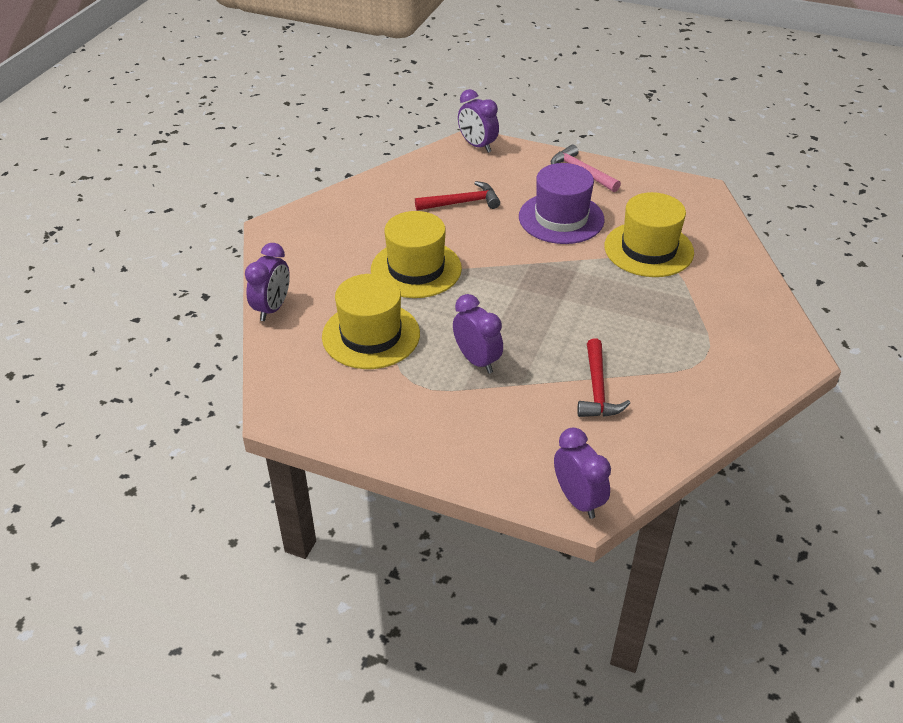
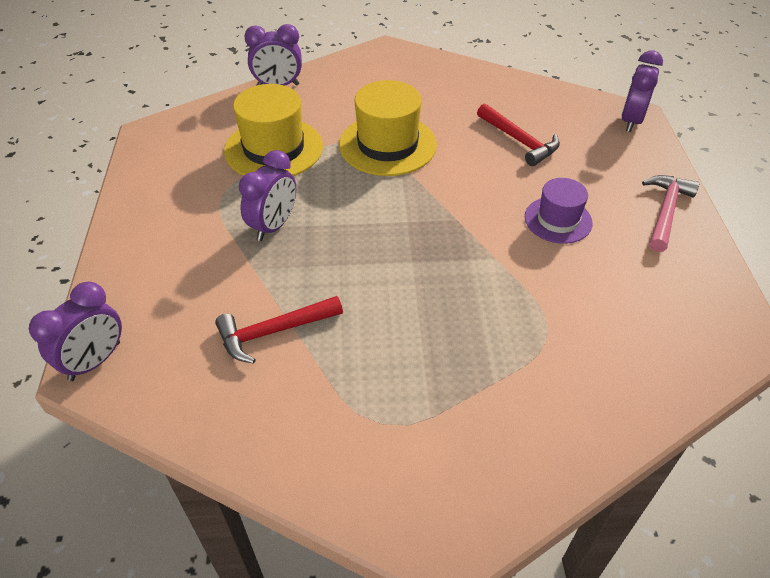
camera: 65 degrees right, 5 degrees up
purple hat [519,163,605,244] -> purple hat [525,178,593,244], size x0.62
yellow hat [604,192,694,277] -> none

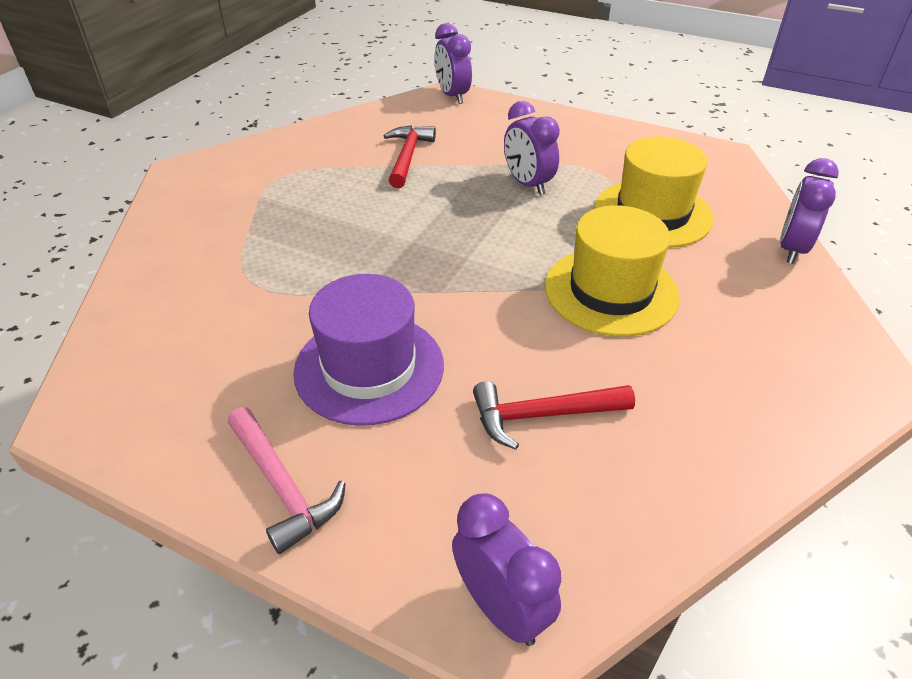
camera: 120 degrees right, 5 degrees down
purple hat [525,178,593,244] -> purple hat [293,274,444,426], size x1.62

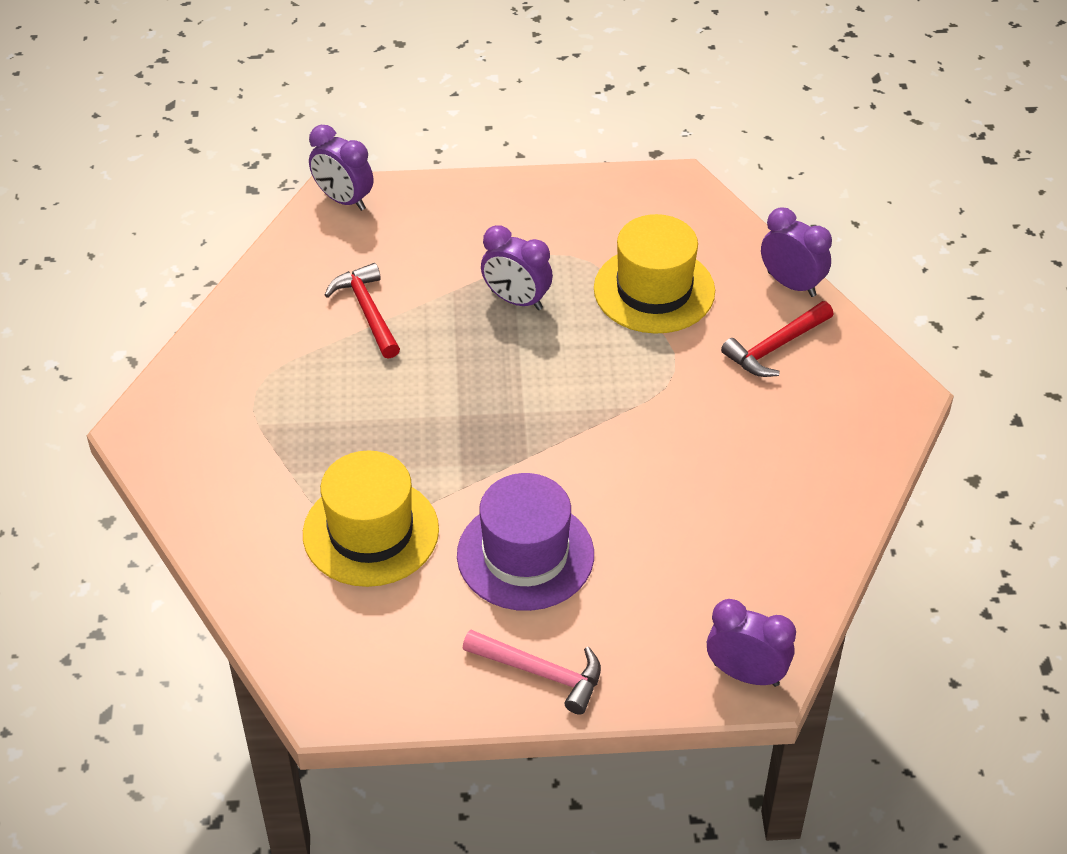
camera: 30 degrees left, 5 degrees up
red hammer [473,381,635,450] -> red hammer moved to [721,301,834,377]
yellow hat [545,205,680,337] -> yellow hat moved to [303,450,439,587]
purple clock [780,158,839,264] -> purple clock turned 135 degrees clockwise [761,207,832,297]

